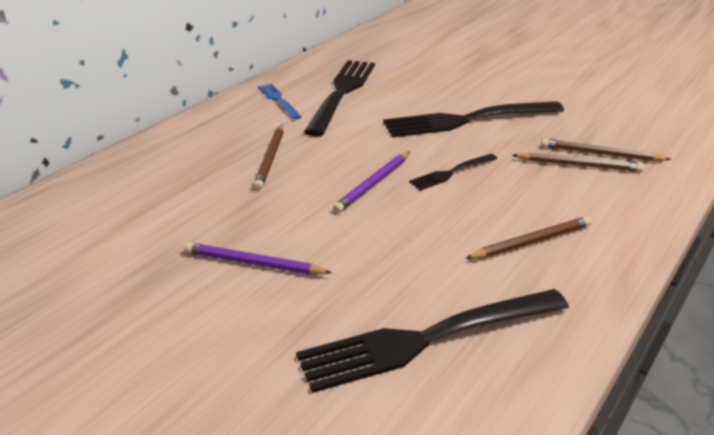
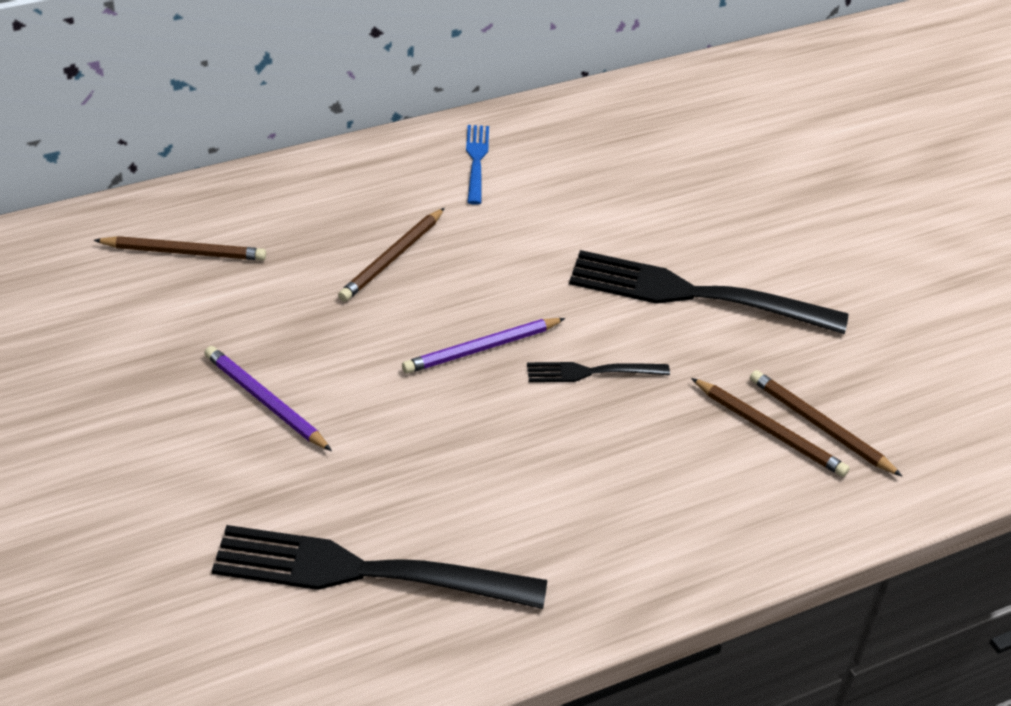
camera: 25 degrees right, 10 degrees up
black fork [304,60,375,137] -> none
brown pencil [465,216,592,259] -> brown pencil moved to [93,236,266,261]

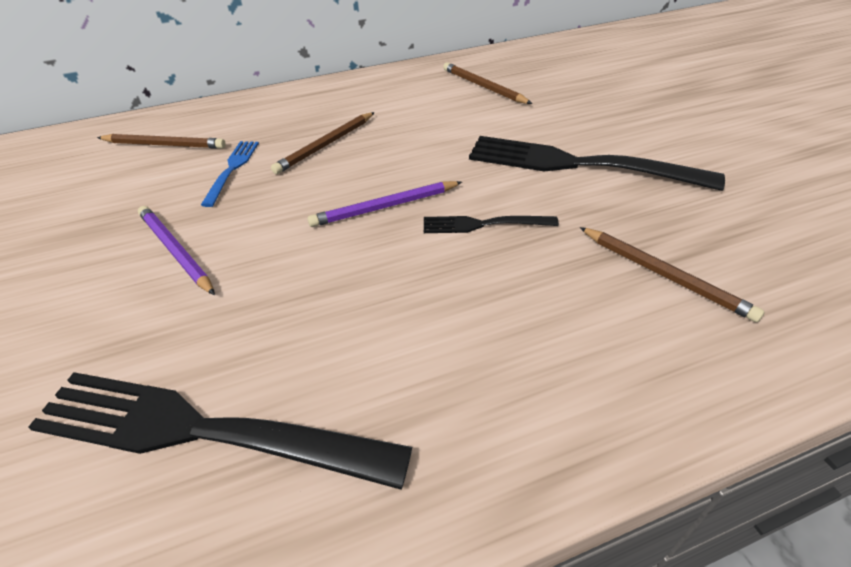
camera: 10 degrees right, 0 degrees up
blue fork [466,125,489,205] -> blue fork moved to [201,141,259,207]
brown pencil [750,370,902,476] -> brown pencil moved to [443,62,532,104]

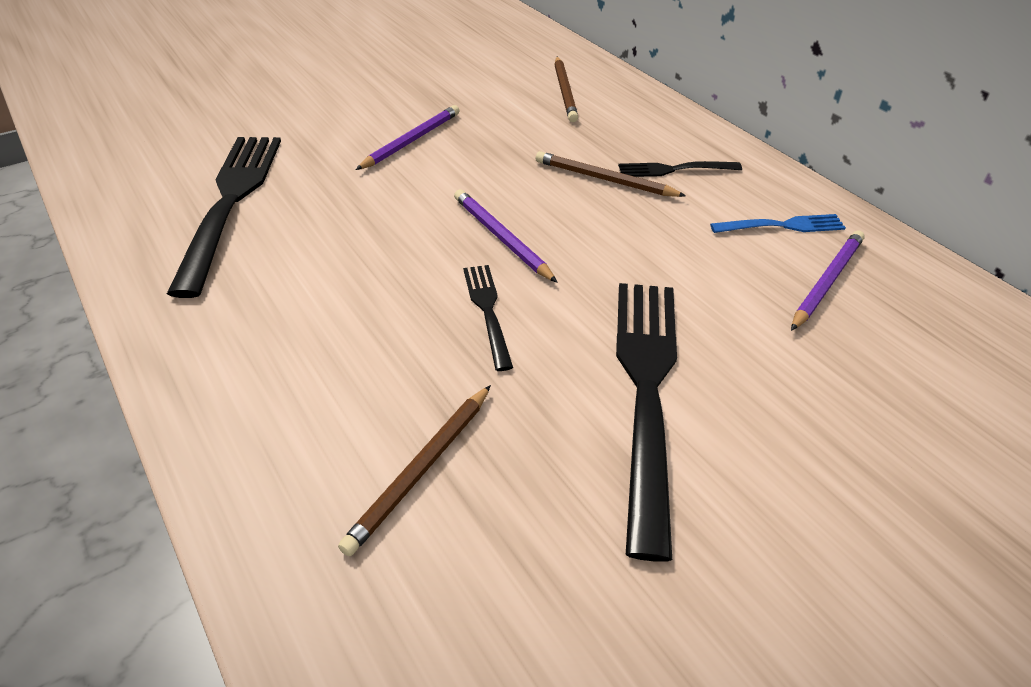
camera: 75 degrees right, 0 degrees up
blue fork [201,141,259,207] -> blue fork moved to [710,214,846,233]
brown pencil [443,62,532,104] -> purple pencil [791,230,865,331]
none -> black fork [618,161,742,177]

